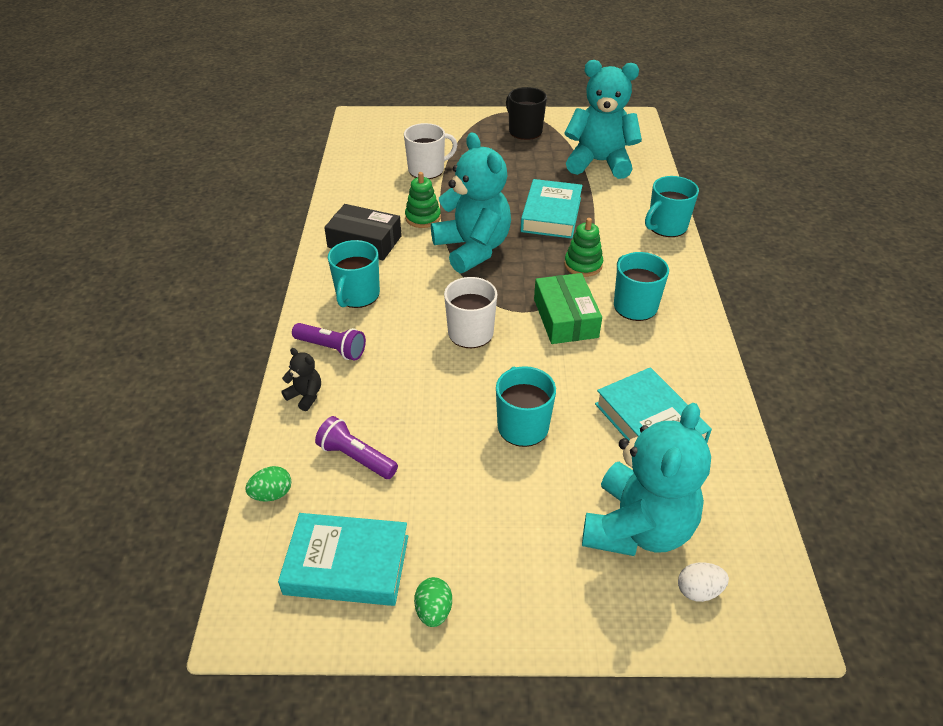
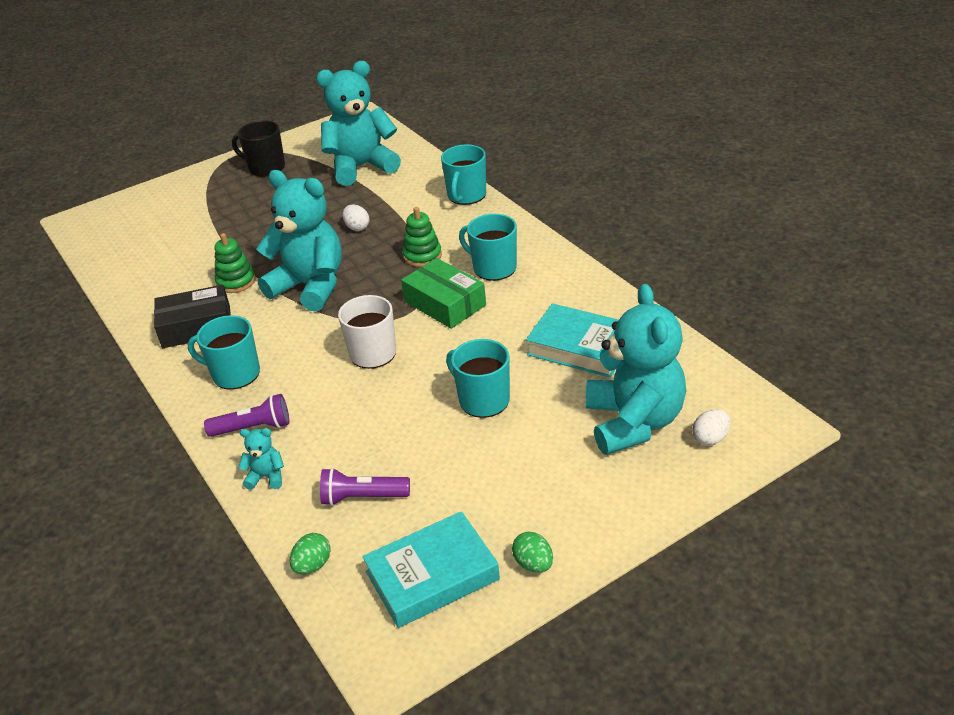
camera: 30 degrees left, 5 degrees down
black teddy bear [281,348,321,411] -> turquoise teddy bear [238,428,284,490]
turquoise mug [328,240,380,308] -> turquoise mug turned 120 degrees clockwise [187,315,260,389]
white mug [404,123,457,179] -> none
turquoise book [521,179,583,239] -> white egg [343,205,370,231]

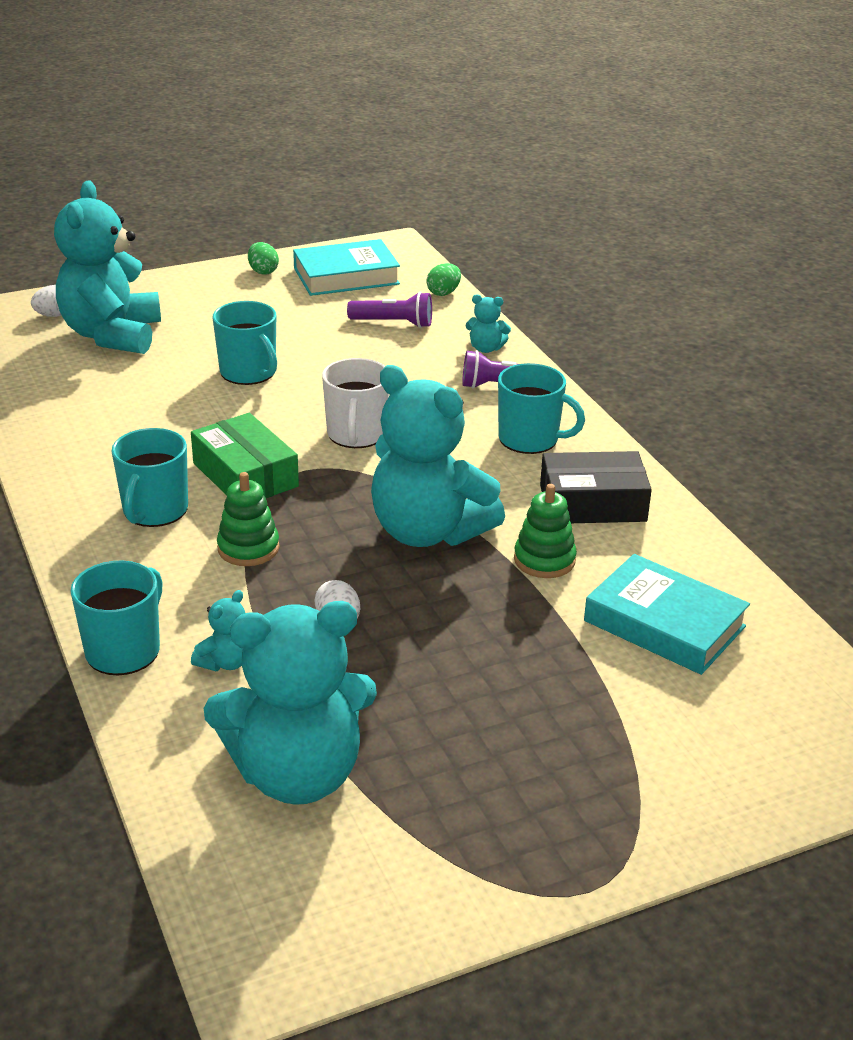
camera: 175 degrees left, 5 degrees down
black mug [232,120,285,177] -> none
turquoise mug [459,214,517,281] -> turquoise mug turned 60 degrees clockwise [111,428,188,527]
turquoise book [526,303,618,378] -> turquoise book moved to [584,554,750,675]
none -> turquoise teddy bear [191,590,245,671]

